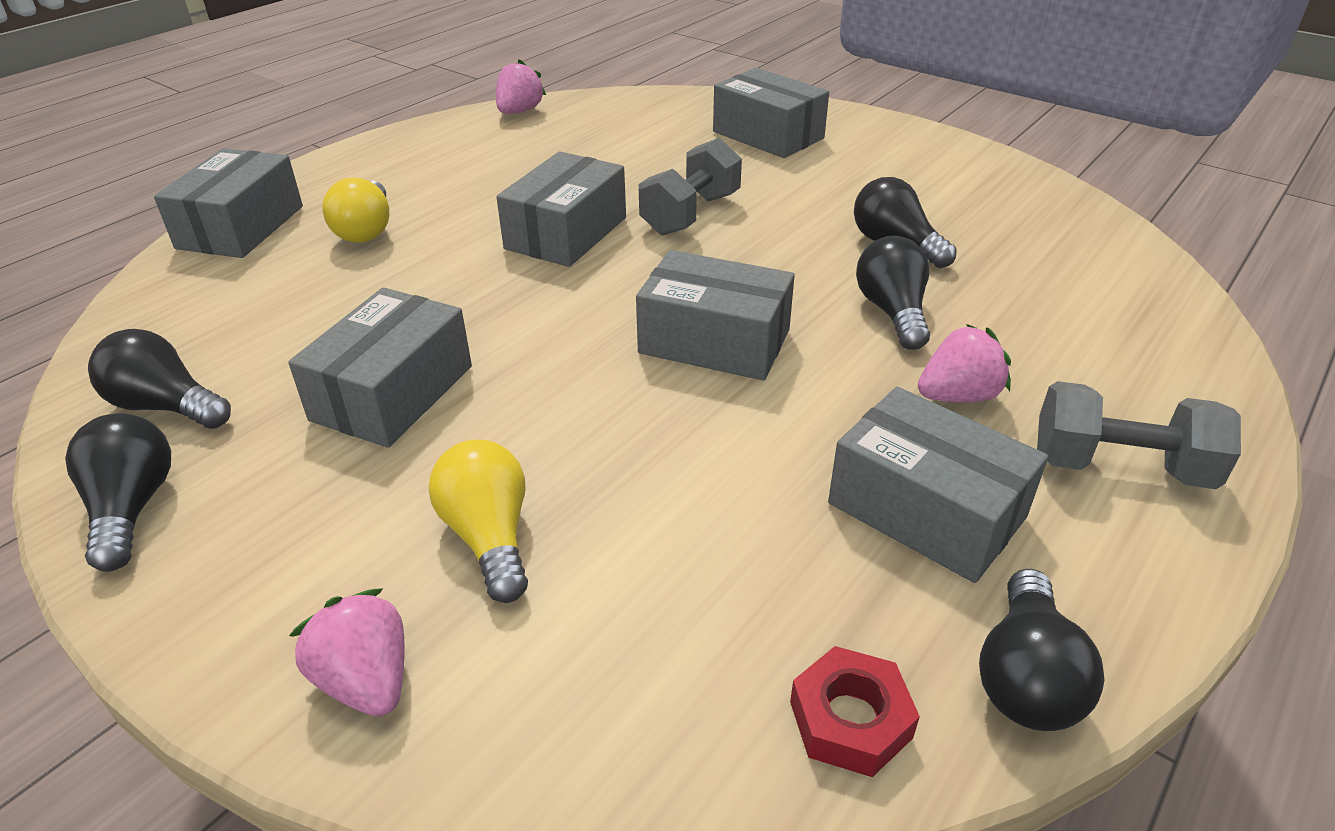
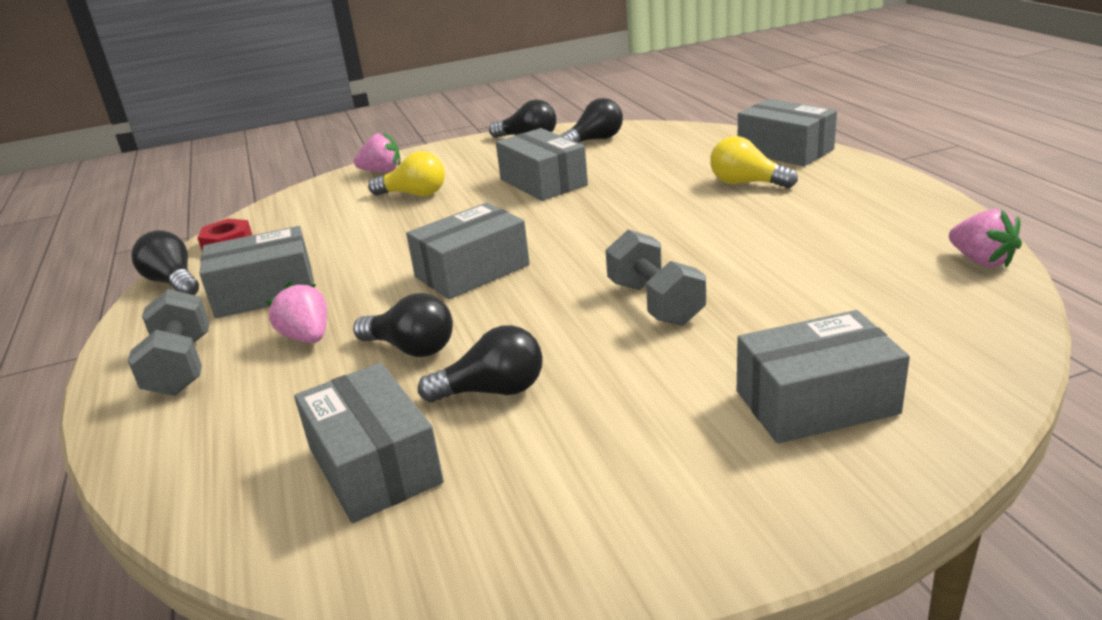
camera: 125 degrees right, 10 degrees down
grey box [497,151,626,267] -> grey box moved to [294,363,444,523]
pink strawberry [918,324,1011,402] -> pink strawberry turned 135 degrees clockwise [266,282,327,343]
grey dumbbell [1037,381,1241,489] -> grey dumbbell turned 60 degrees counterclockwise [128,289,209,396]

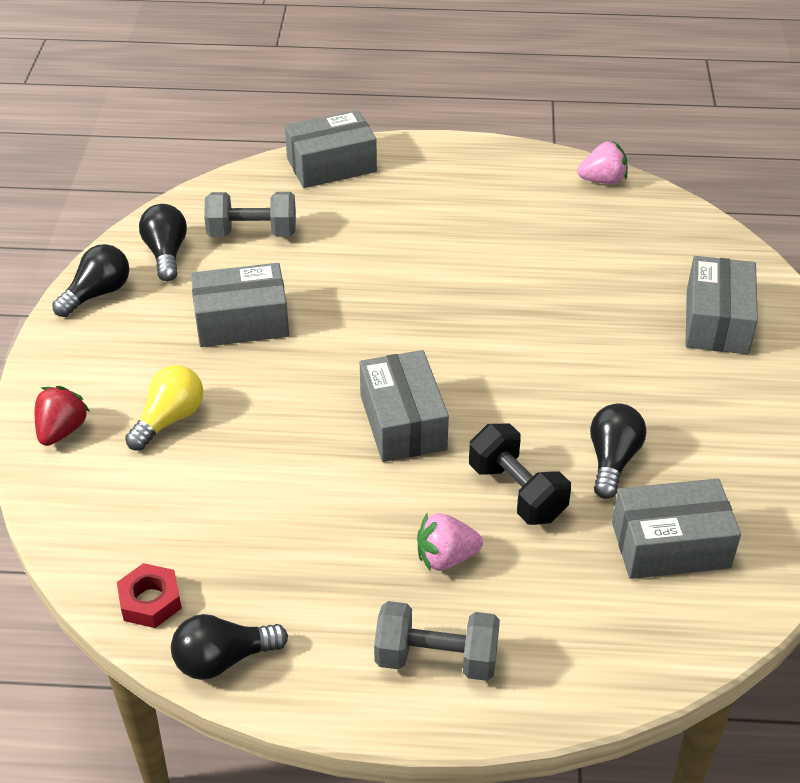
camera: 70 degrees left, 15 degrees up
grey box [200,226,314,318] -> none
black light bulb [353,293,453,357] -> black dumbbell [469,424,571,525]
pink strawberry [354,132,401,172] -> red strawberry [35,386,90,446]
grey dumbbell [606,229,706,326] -> grey dumbbell moved to [204,192,296,237]
yellow light bulb [710,136,798,188] -> none

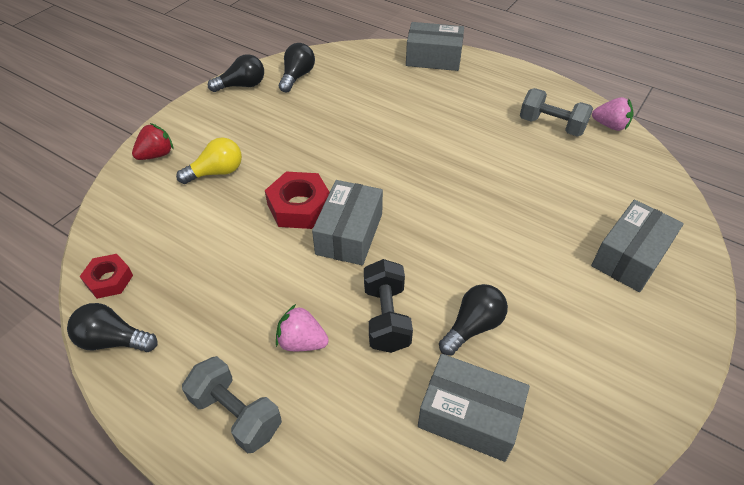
camera: 30 degrees right, 5 degrees up
grey box [191,263,289,347] -> none
grey dumbbell [204,192,296,237] -> grey dumbbell moved to [520,88,593,137]
none -> red nut [265,172,330,229]

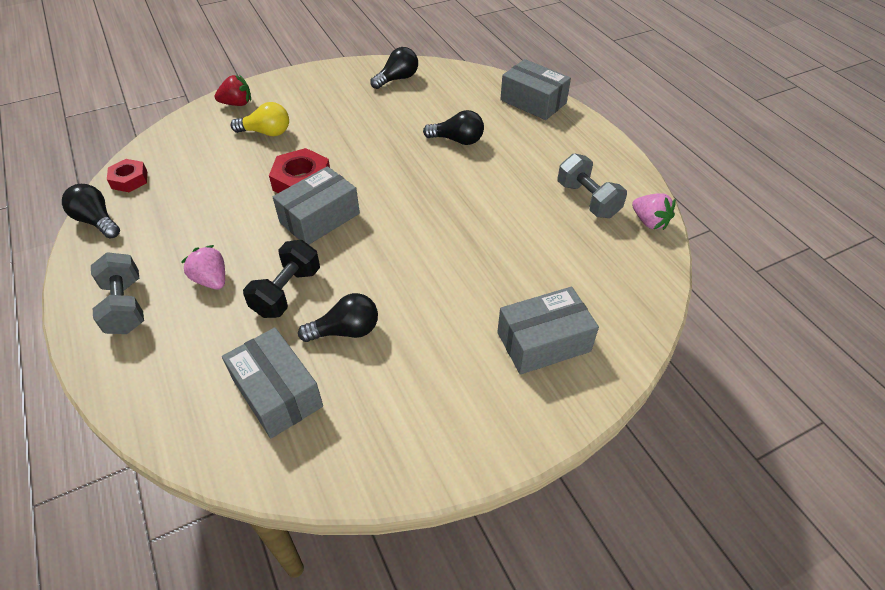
camera: 30 degrees right, 0 degrees up
black light bulb [208,54,264,92] -> black light bulb moved to [423,110,484,145]

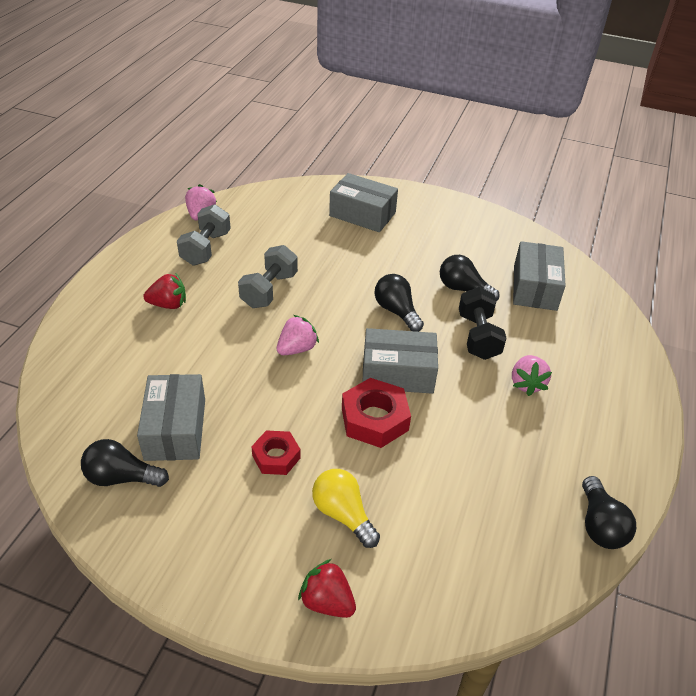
camera: 135 degrees left, 5 degrees down
grey dumbbell [91,252,144,334] -> grey dumbbell moved to [238,245,298,308]
red nut [107,159,147,192] -> red nut moved to [251,430,301,475]
black dumbbell [243,240,320,318] -> black dumbbell turned 75 degrees counterclockwise [459,287,506,360]
black light bulb [423,110,484,145] -> black light bulb moved to [374,274,424,332]
grey box [500,59,571,120] -> grey box moved to [137,374,205,461]
none -> red strawberry [143,273,186,309]
none -> pink strawberry [277,315,319,355]

